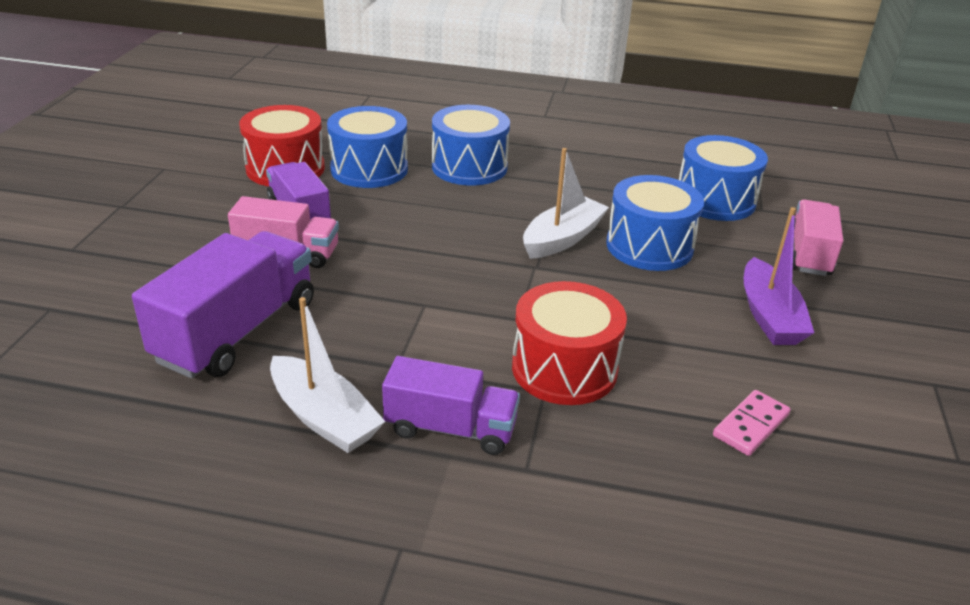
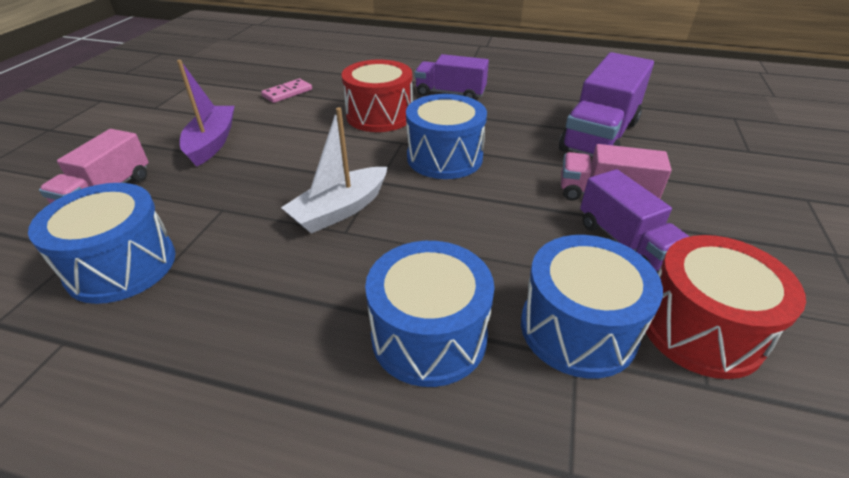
camera: 175 degrees left, 5 degrees up
white boat [270,297,385,453] -> none
blue drum [606,175,704,271] -> blue drum moved to [406,94,487,179]

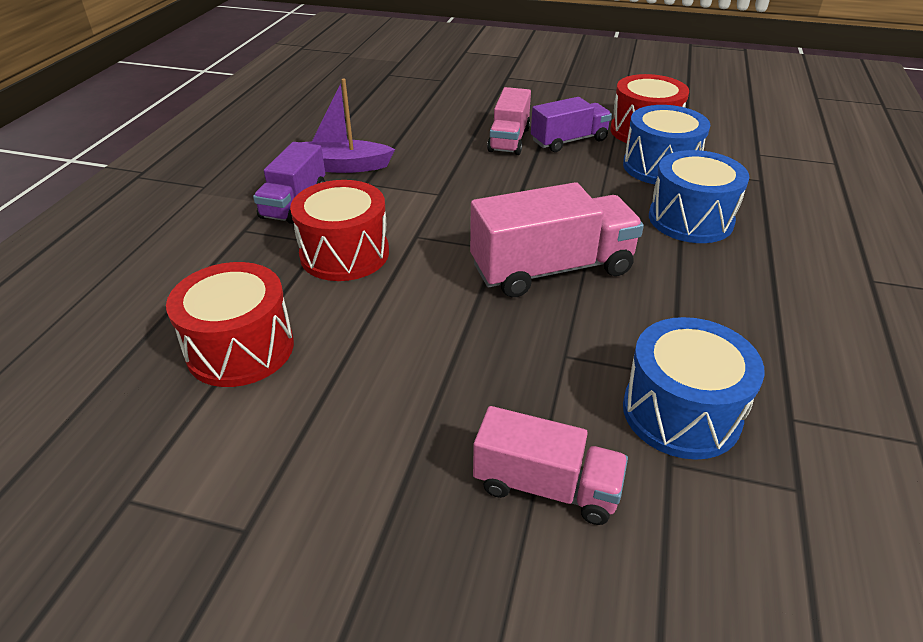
camera: 90 degrees left, 0 degrees up
purple boat [177,60,235,167] -> purple boat moved to [300,79,395,173]
pink domino [261,79,312,103] -> red drum [166,262,294,387]
white boat [281,107,387,234] -> pink truck [470,182,644,297]
blue drum [406,94,487,179] -> none
purple truck [559,52,654,157] -> none

